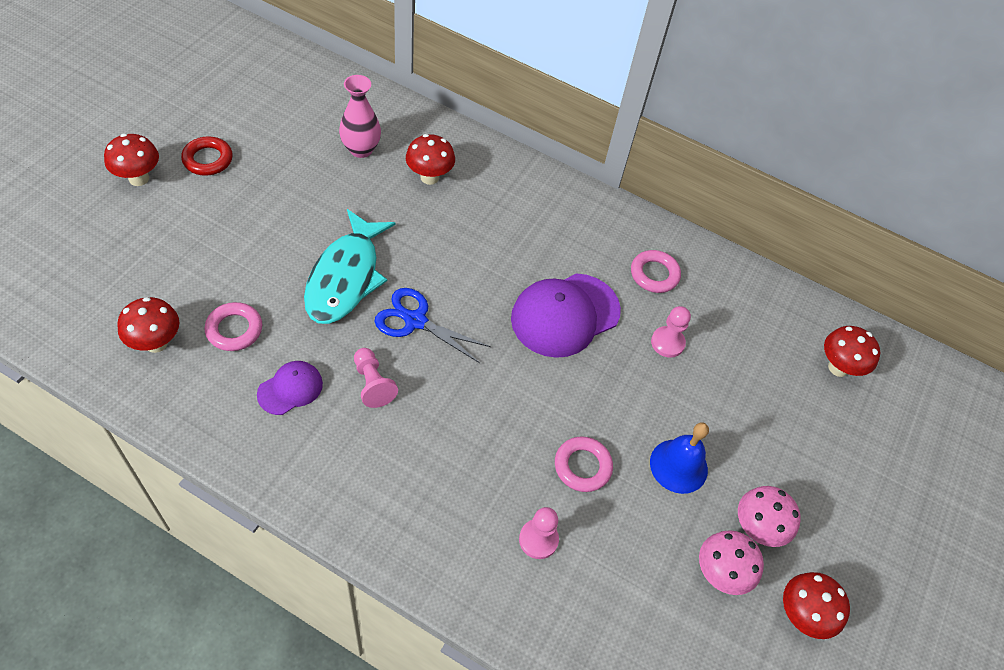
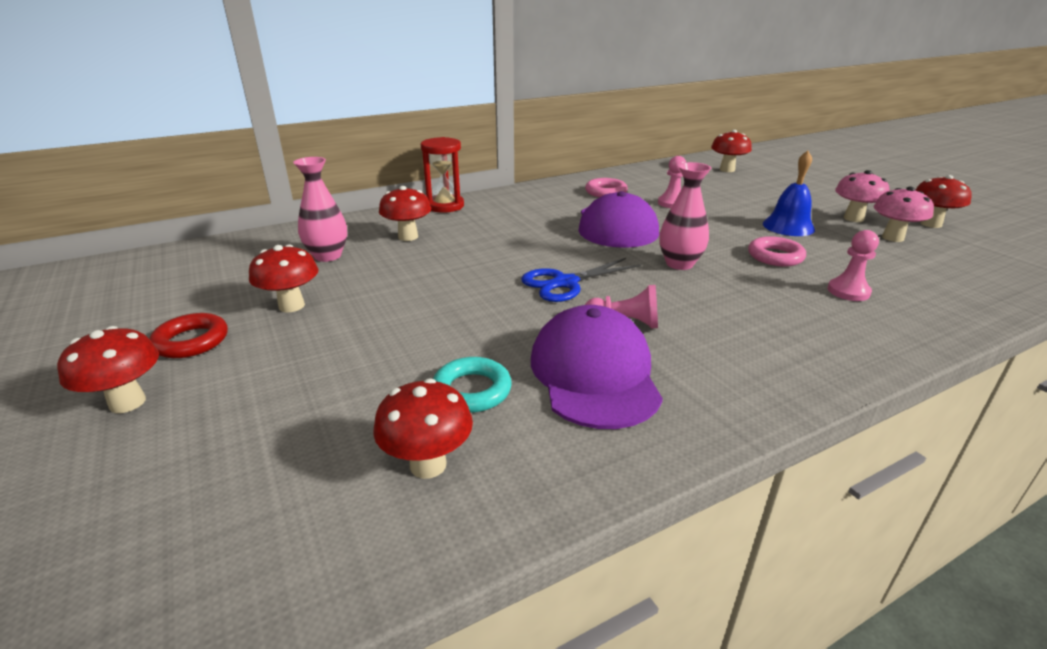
camera: 50 degrees left, 25 degrees down
pink ring [205,302,262,351] -> turquoise ring [433,357,512,413]
purple cap [257,361,323,415] -> purple cap [531,305,663,429], size x1.89
turquoise fish [304,209,395,324] -> none
none -> red mushroom [249,245,319,312]
none -> red hourglass [421,137,464,213]
none -> pink vase [659,162,711,270]

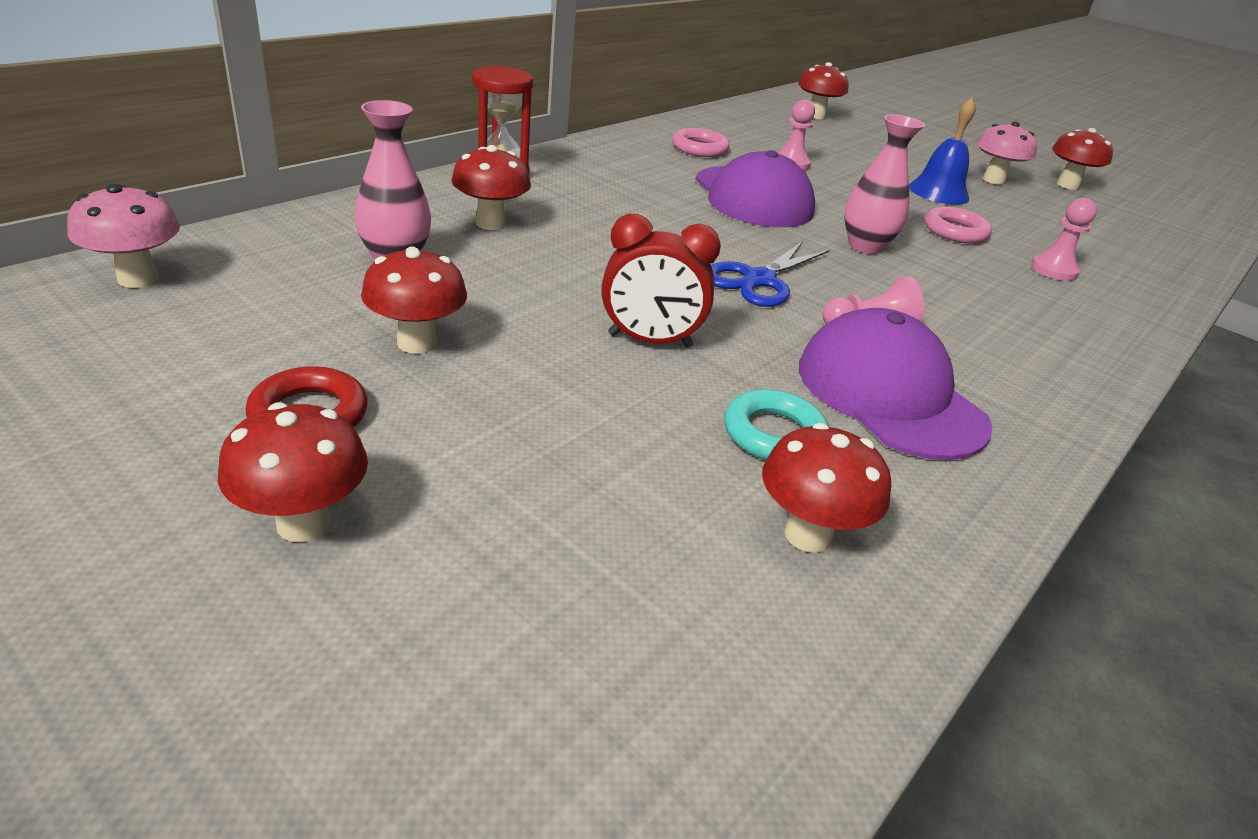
camera: 25 degrees left, 5 degrees up
pink mushroom [873,186,934,242] -> pink mushroom moved to [67,184,180,288]
none -> red clock [602,214,721,348]

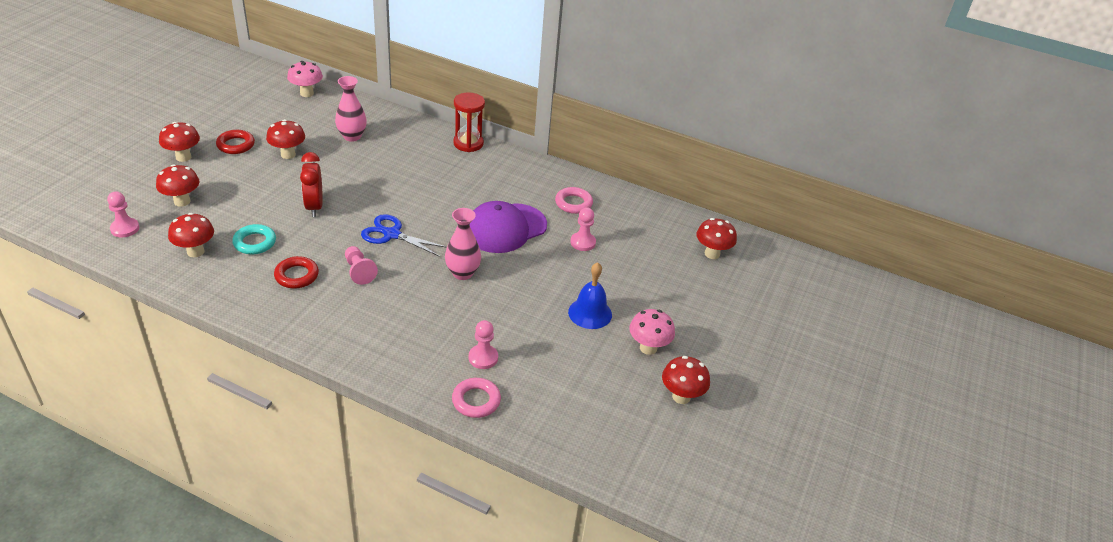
camera: 75 degrees right, 5 degrees up
red mushroom [451,145,531,230] -> red mushroom moved to [156,164,199,207]
purple cap [799,308,992,460] -> red ring [274,256,319,289]
pink ring [924,206,992,244] -> pink ring moved to [452,378,501,418]
none -> pink pawn [107,191,139,237]

